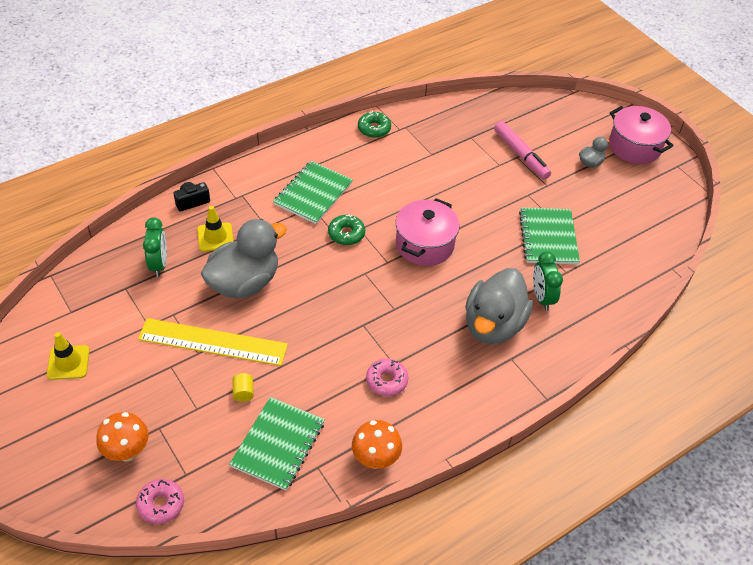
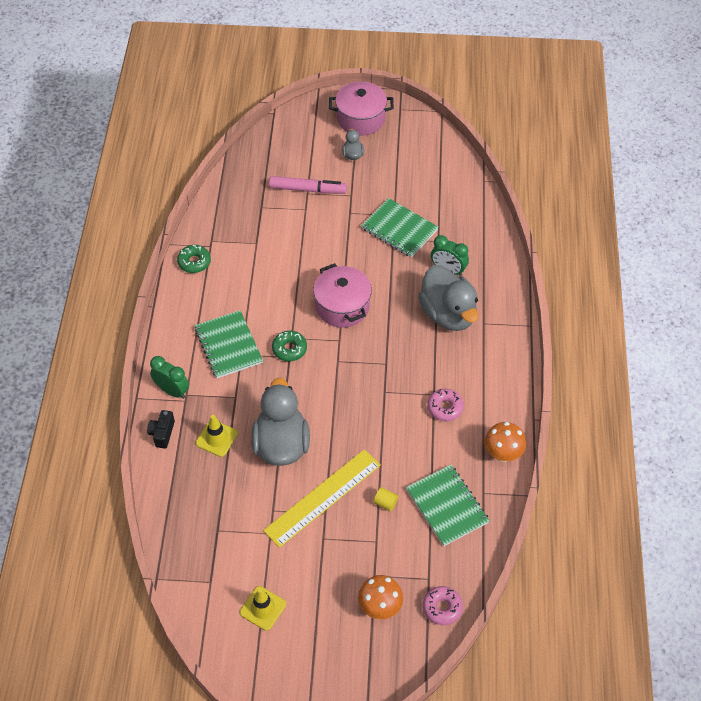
camera: 50 degrees left, 5 degrees up
green clock [143,217,167,277] -> green clock moved to [150,356,189,399]

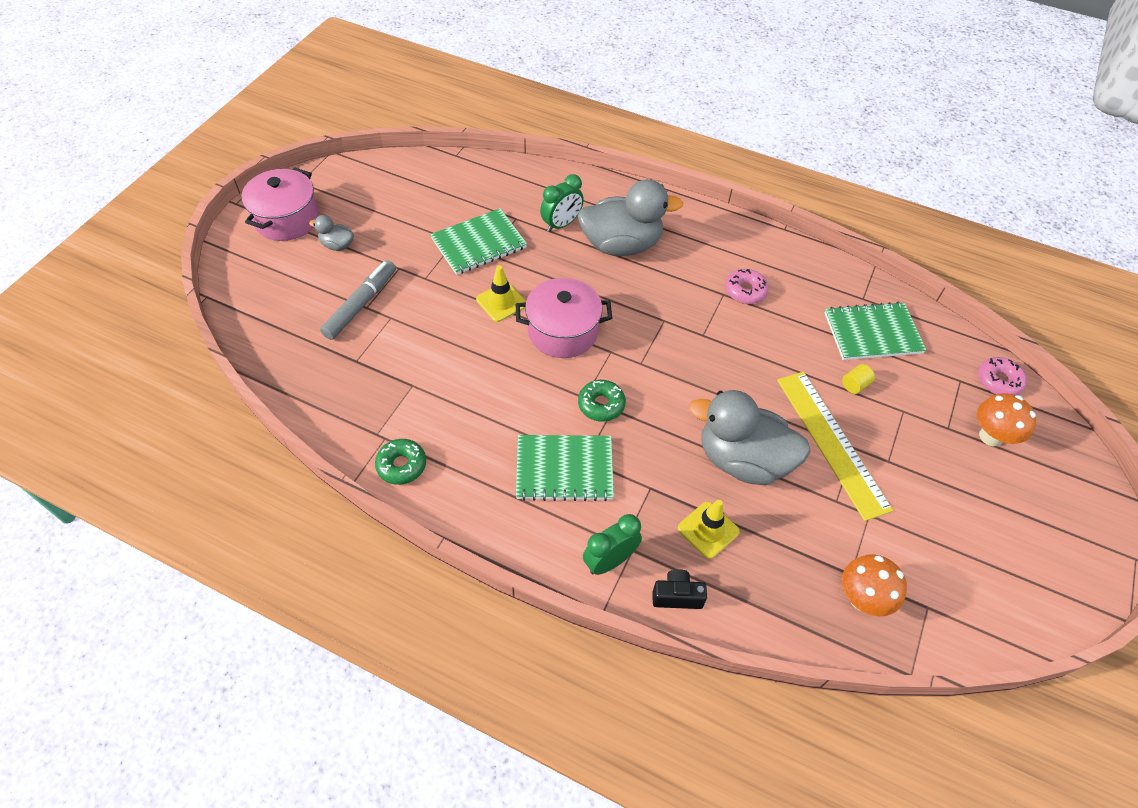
camera: 70 degrees left, 0 degrees up
black camera [147,410,175,449] -> black camera turned 150 degrees clockwise [652,569,707,609]
yellow traffic cone [240,586,286,631] -> yellow traffic cone moved to [476,265,526,322]
pink marker [269,176,347,194] -> grey marker [320,260,396,340]
orange mushroom [485,422,526,462] -> orange mushroom moved to [842,554,907,616]

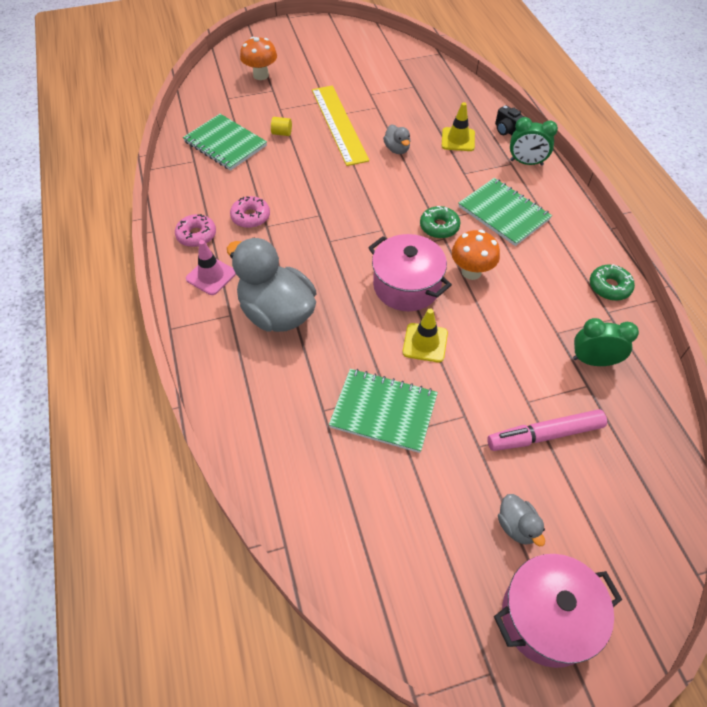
camera: 130 degrees left, 0 degrees up
grey marker [320,260,396,340] -> pink marker [487,409,607,451]
green clock [540,174,584,232] -> green clock moved to [573,318,639,366]
grey duck [689,390,811,486] -> grey duck [383,124,410,154], size x0.44
yellow ruler [777,372,893,521] -> yellow ruler turned 45 degrees counterclockwise [312,86,369,166]
orange mushroom [842,554,907,616] -> orange mushroom moved to [452,230,500,280]
pink donut [978,357,1027,395] -> pink donut moved to [175,214,216,247]
none -> pink traffic cone [186,240,236,295]

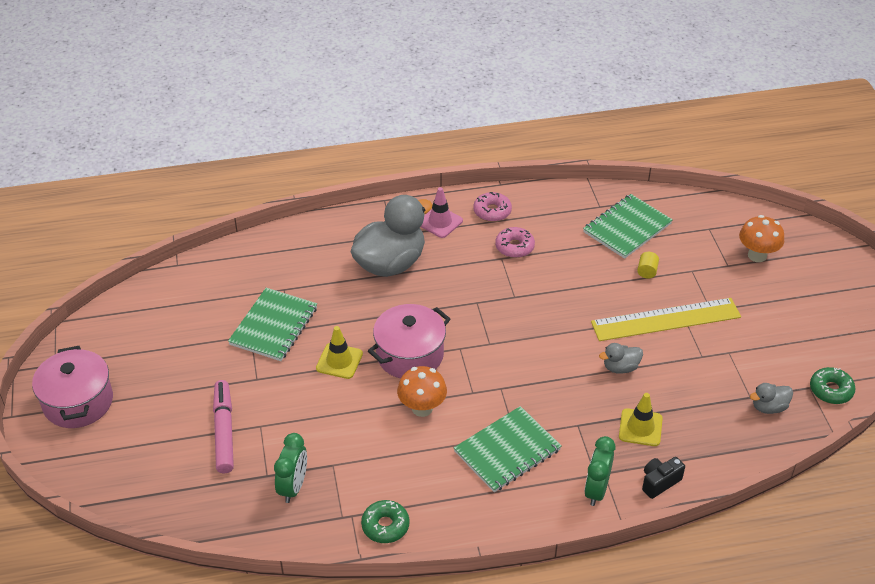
camera: 95 degrees right, 10 degrees down
green donut [420,206,460,238] -> green donut moved to [810,367,855,404]
grey duck [498,494,545,546] -> grey duck moved to [750,383,793,414]

